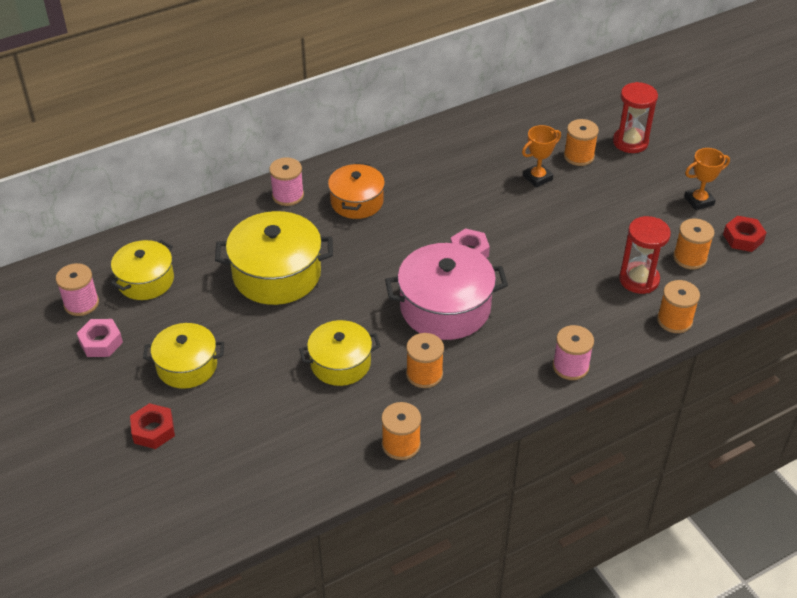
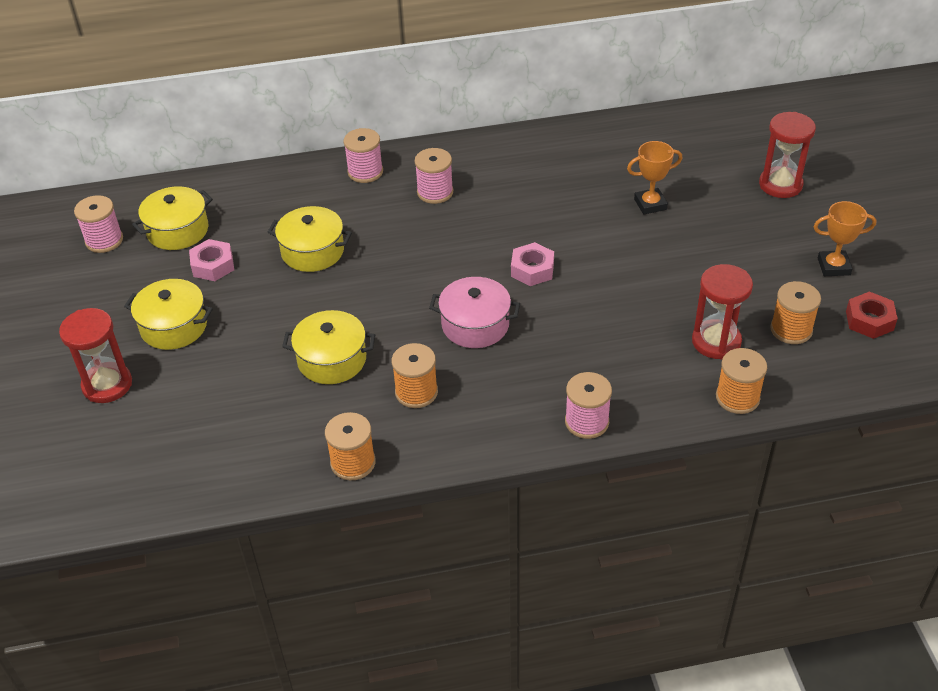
camera: 20 degrees right, 0 degrees up
pink nut [77,319,123,357] -> pink nut moved to [189,239,234,281]
red nut [130,403,175,449] -> red hourglass [59,308,132,403]
yellow pot [215,211,333,305] -> yellow pot [268,206,352,272], size x0.64
orange pot [328,163,385,219] -> pink spool [415,148,453,204]
pink pot [385,243,508,340] -> pink pot [429,277,520,348], size x0.64
orange spool [564,119,599,166] -> none

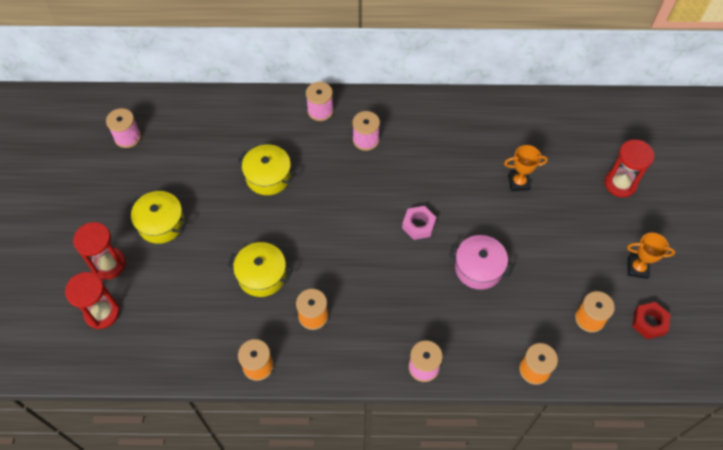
camera: 10 degrees right, 15 degrees up
yellow pot [132,186,213,250] -> none
pink nut [189,239,234,281] -> none
pink pot [429,277,520,348] -> pink pot moved to [449,235,514,290]
red hourglass [692,264,753,360] -> red hourglass moved to [65,272,120,329]

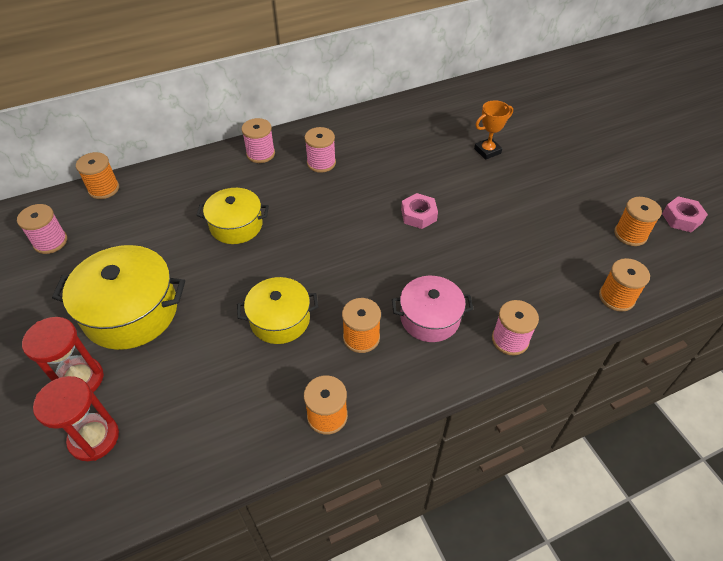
camera: 25 degrees left, 10 degrees down
yellow pot [128,191,187,244] -> yellow pot [52,245,185,350], size x1.57
pink pot [449,235,514,290] -> pink pot moved to [392,276,473,342]
red hourglass [605,139,654,197] -> none
orange trophy [627,233,675,279] -> none
red nut [632,302,671,339] -> pink nut [662,196,708,232]
none -> orange spool [76,152,119,199]

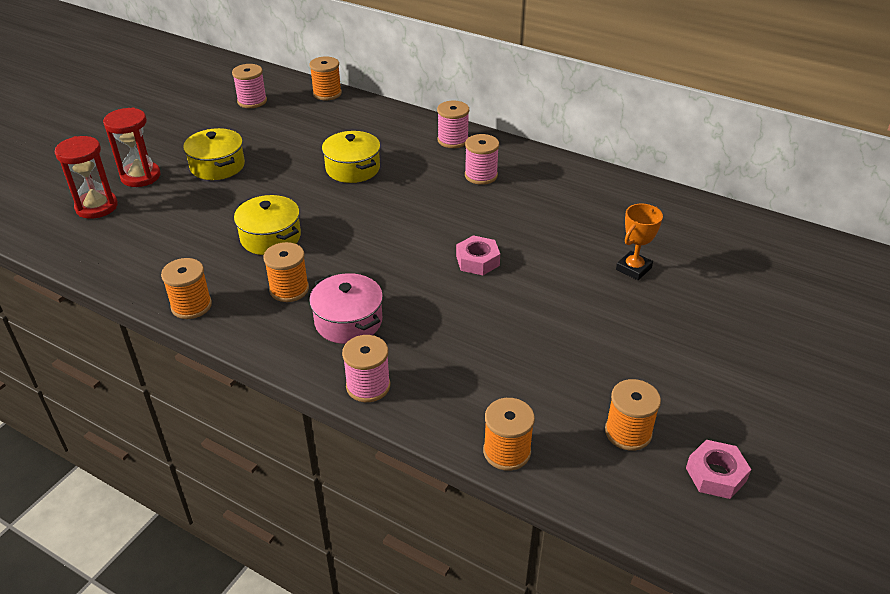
camera: 55 degrees right, 10 degrees down
yellow pot [52,245,185,350] -> yellow pot [183,128,245,180], size x0.64
orange trophy [474,100,513,160] -> orange trophy turned 75 degrees counterclockwise [616,204,663,280]

